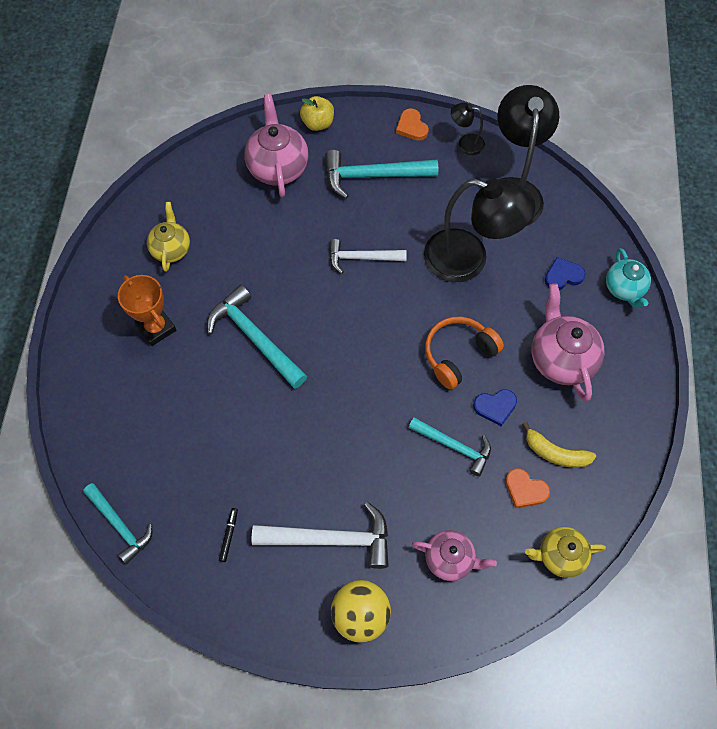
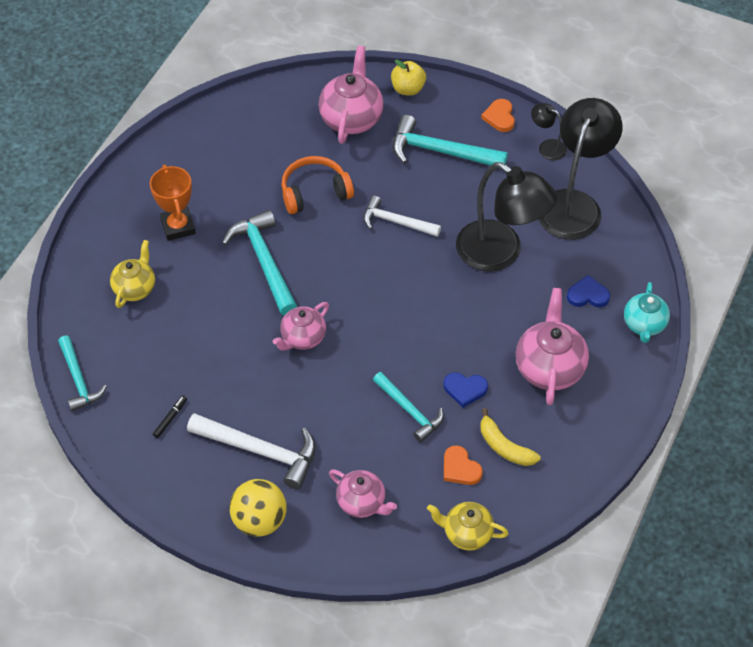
camera: 20 degrees right, 10 degrees down
yellow teapot [147,202,190,272] -> yellow teapot moved to [110,240,155,308]
orange headphones [425,317,504,389] -> orange headphones moved to [281,156,354,214]
none -> pink teapot [273,302,329,350]

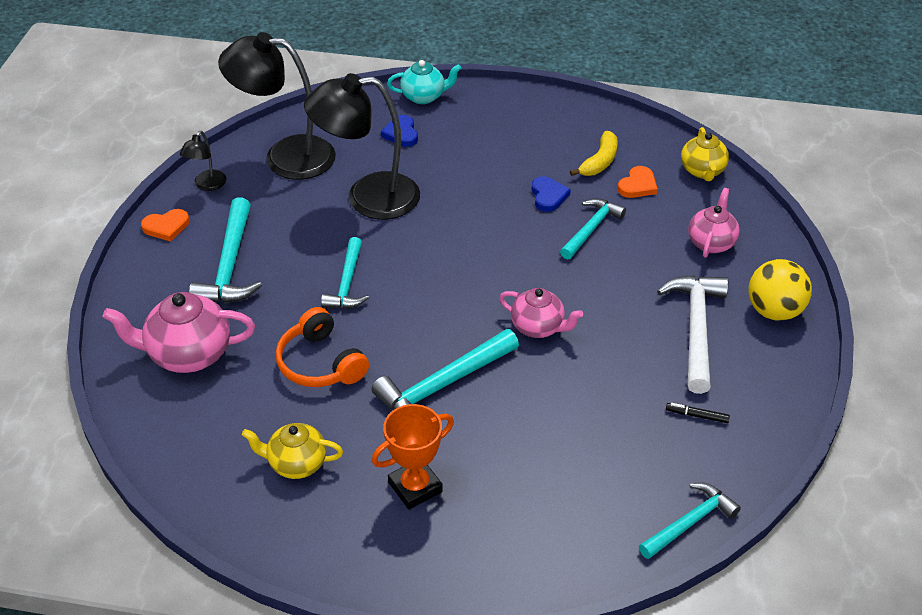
camera: 105 degrees left, 10 degrees down
yellow teapot [110,240,155,308] -> yellow teapot moved to [242,423,343,479]
white hammer [363,196,441,237] -> turquoise hammer [321,237,369,308]
yellow apple [391,60,426,96] -> none
black lamp [456,162,557,271] -> black lamp turned 120 degrees counterclockwise [304,73,420,219]
pink teapot [516,288,589,405] -> none

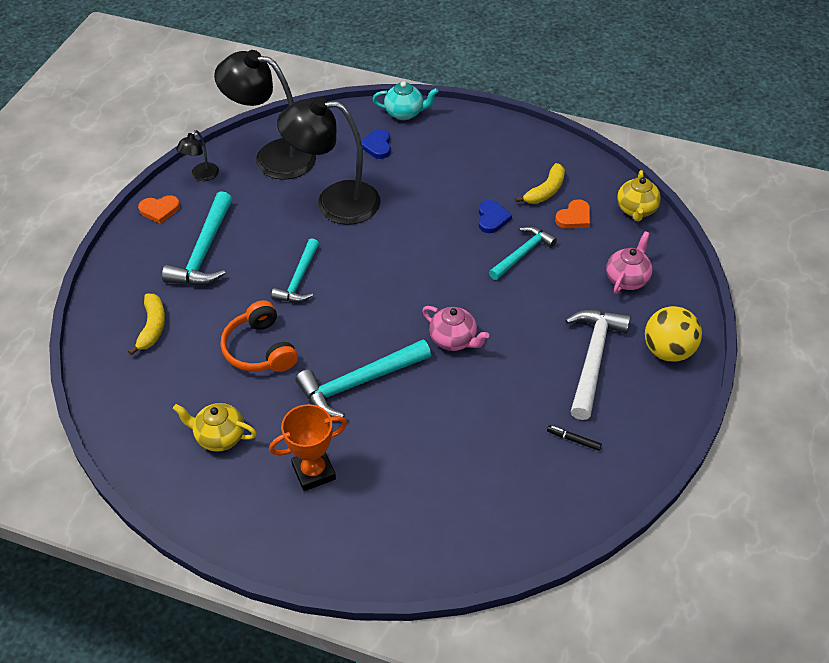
camera: 10 degrees right, 5 degrees up
pink teapot [103,292,255,373] -> yellow banana [128,294,165,355]
turquoise hammer [639,483,741,559] -> none

